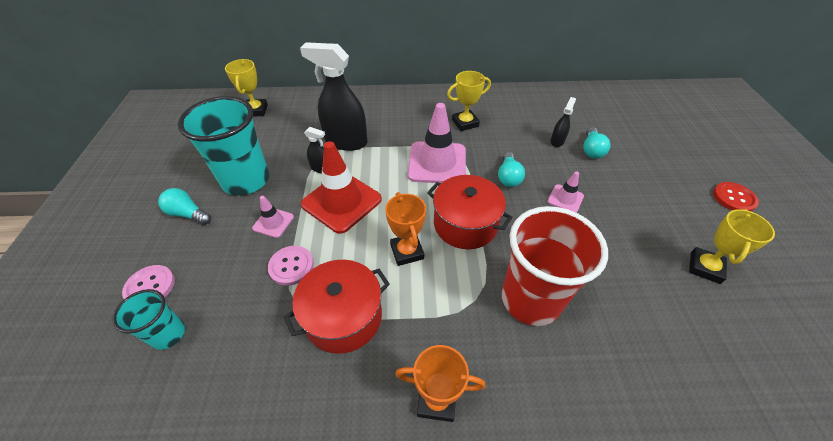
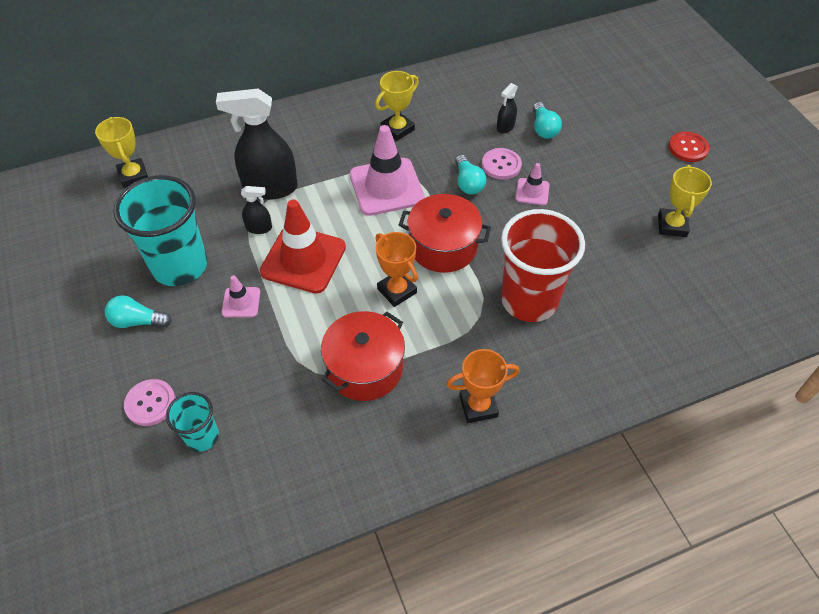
camera: 20 degrees left, 5 degrees up
pink button [268,246,314,286] -> pink button moved to [482,148,522,180]
black spray bottle [551,97,576,147] -> black spray bottle turned 150 degrees counterclockwise [497,83,518,133]

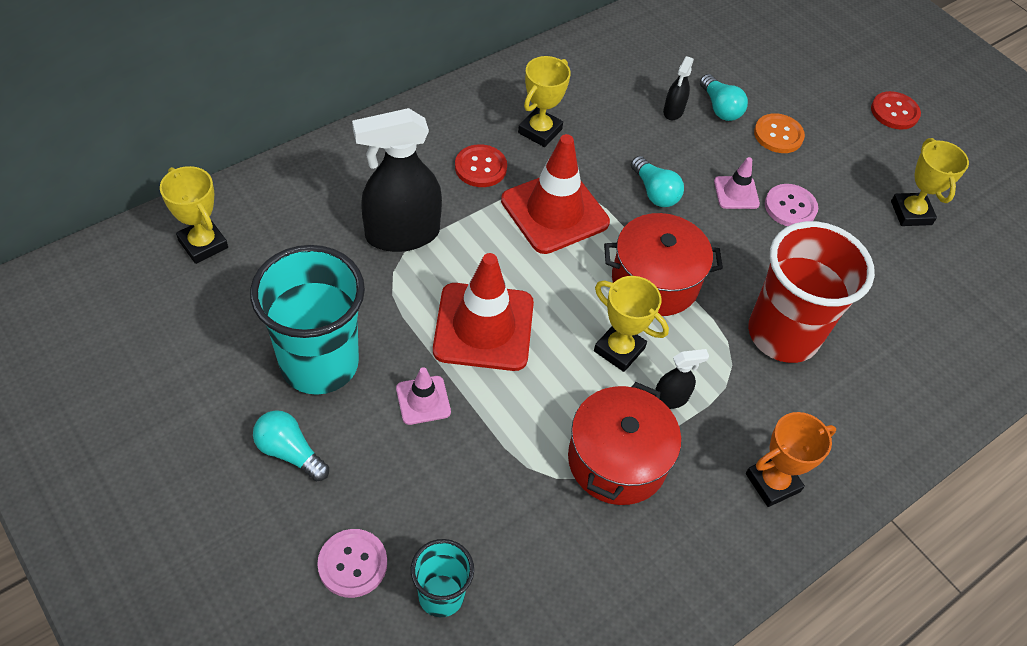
camera: 20 degrees left, 0 degrees up
turquoise light bulb [105,295,172,328] -> turquoise light bulb turned 45 degrees clockwise [253,410,329,481]
black spray bottle [241,186,272,234] -> black spray bottle moved to [655,349,709,409]
pink traffic cone [350,125,425,216] -> red traffic cone [501,134,610,254]
orange trophy [376,232,418,307] -> yellow trophy [594,276,669,372]
pink button [482,148,522,180] -> pink button moved to [765,184,818,226]
none -> red button [455,144,507,187]
none -> orange button [754,113,805,153]

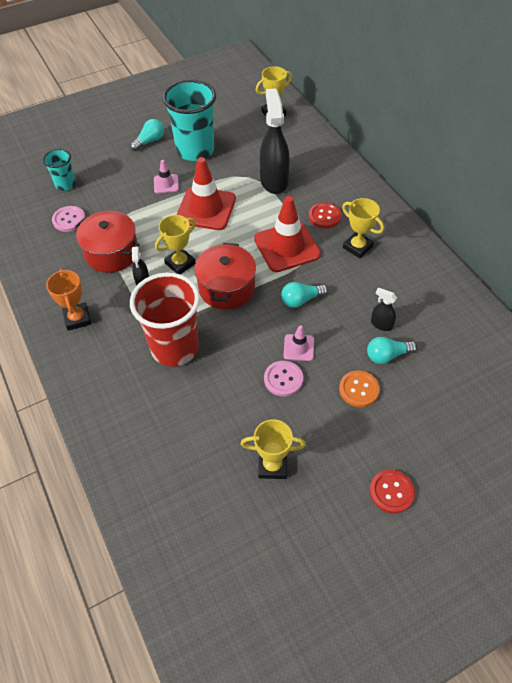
camera: 105 degrees right, 0 degrees up
pink button [317,529,387,598] -> pink button moved to [52,206,86,232]

